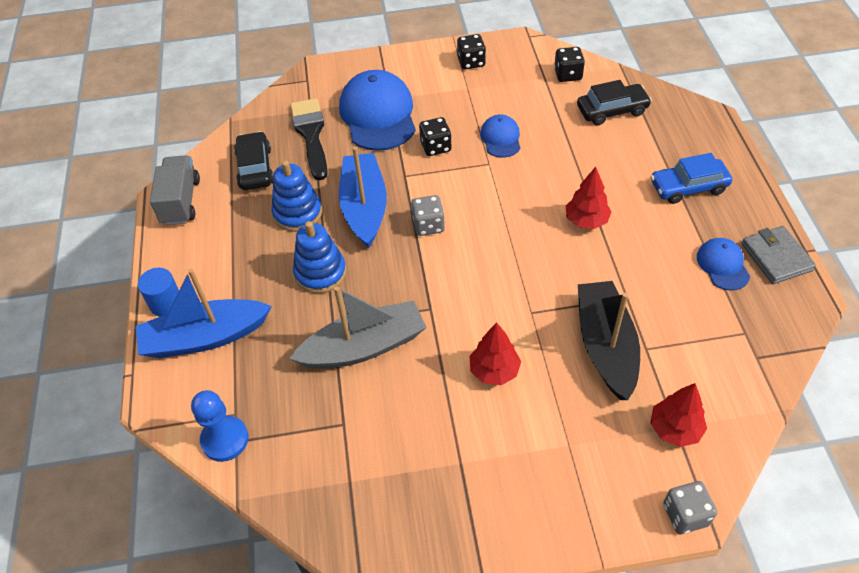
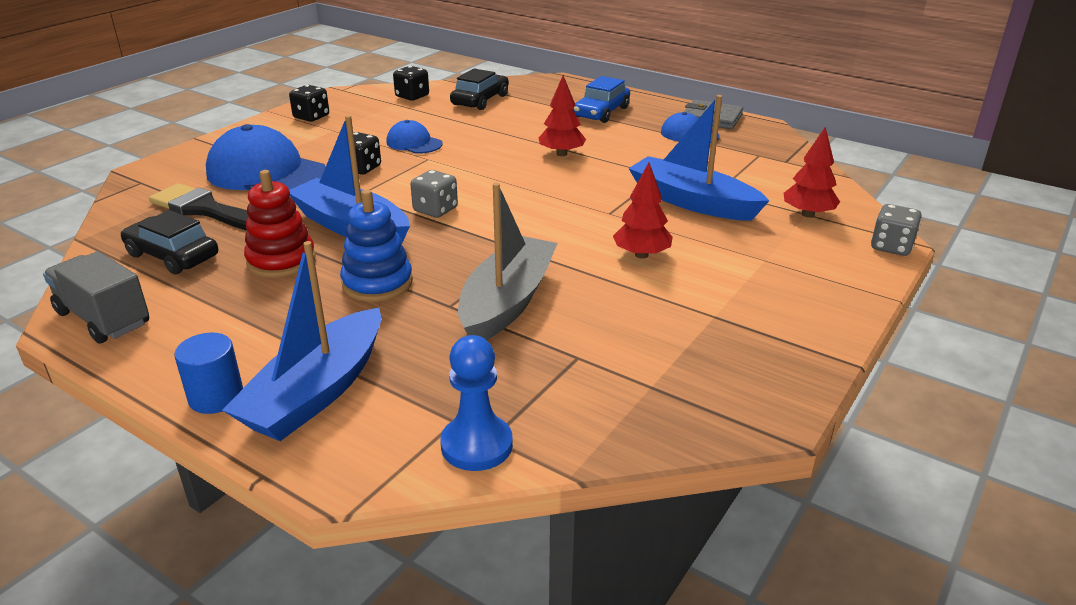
camera: 50 degrees left, 20 degrees down
blue stacking toy [272,160,322,232] -> red stacking toy [244,170,316,278]
black boat [578,281,640,400] -> blue boat [628,95,770,221]

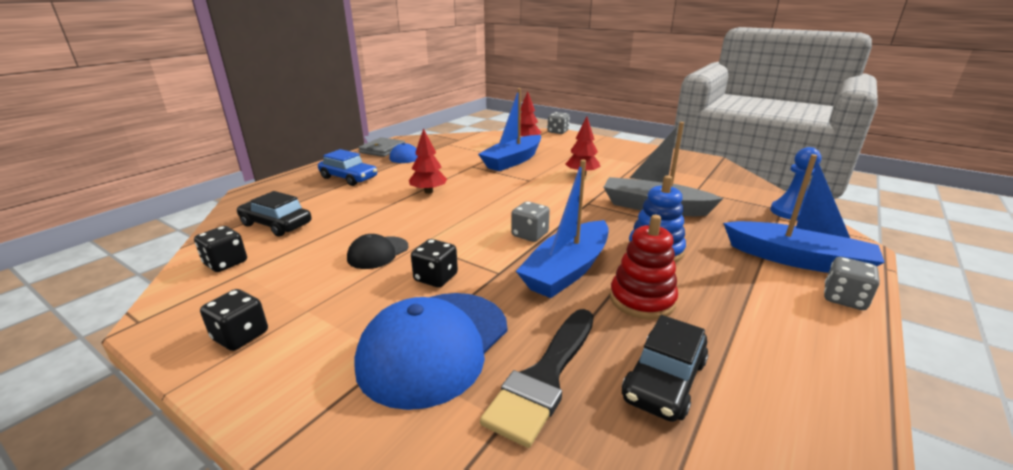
camera: 90 degrees left, 5 degrees down
grey truck [43,251,149,344] -> none
blue cylinder [174,333,243,414] -> grey dice [824,257,880,310]
blue cap [386,120,443,154] -> black cap [347,234,409,269]

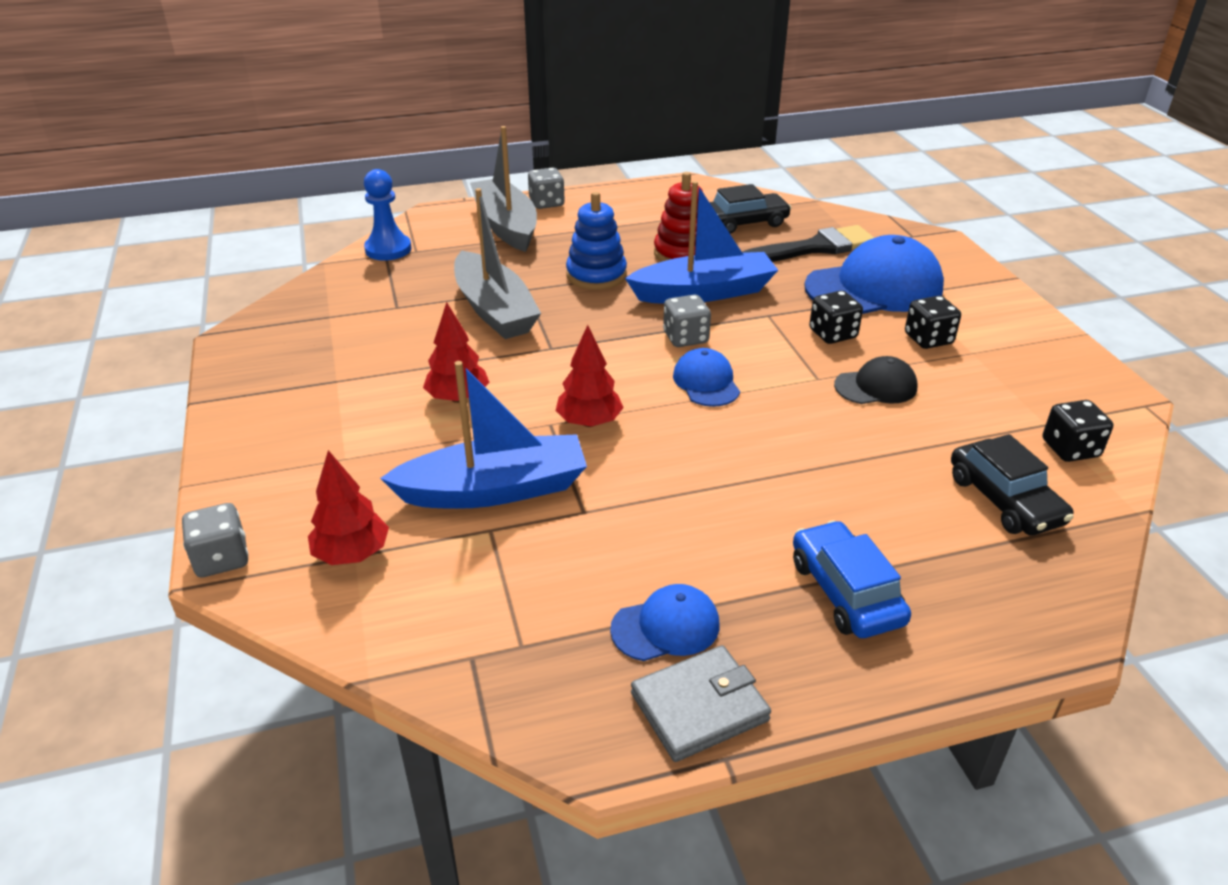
camera: 140 degrees left, 10 degrees up
black dice [200,289,268,351] -> black dice moved to [905,296,961,349]
red tree [409,128,447,194] -> red tree moved to [555,325,624,427]
blue boat [723,154,885,273] -> grey boat [470,126,537,252]
none -> blue cap [673,348,740,407]

